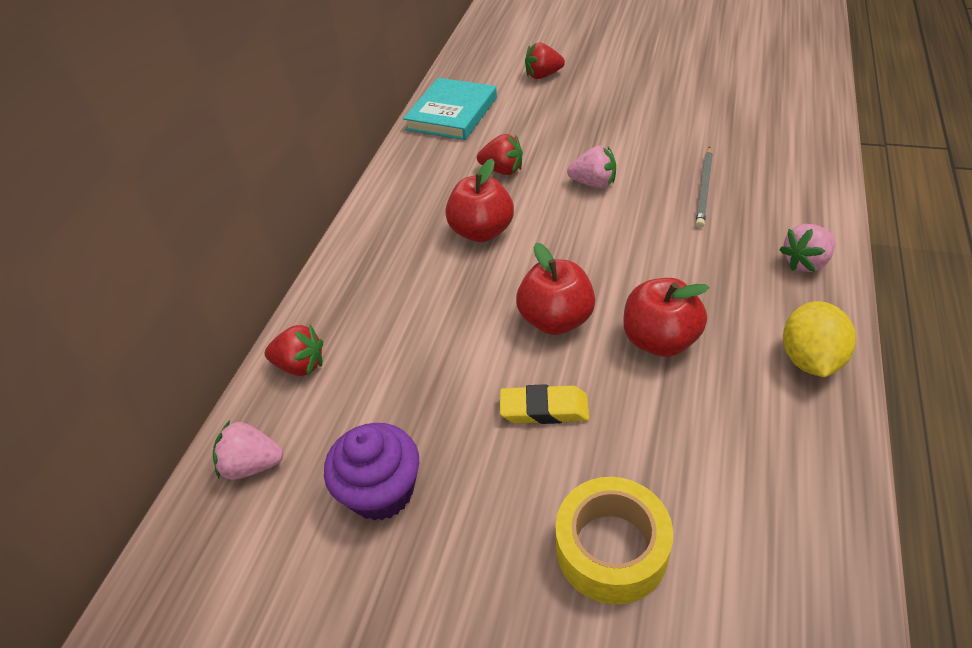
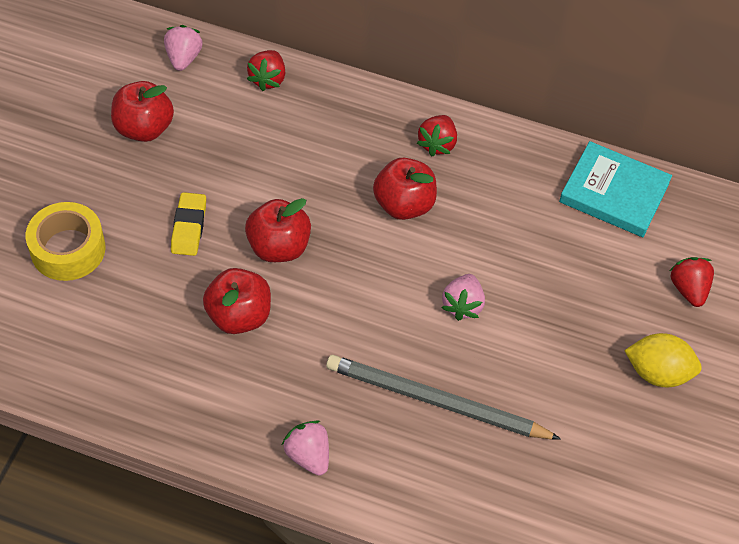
camera: 85 degrees right, 10 degrees up
purple cupcake [324,423,419,521] -> red apple [111,81,174,142]
red strawberry [477,134,523,175] -> red strawberry moved to [417,115,457,156]
grey pencil [696,147,713,228] -> grey pencil [326,355,561,439], size x1.77
yellow lemon [783,301,856,377] -> yellow lemon moved to [624,333,702,387]

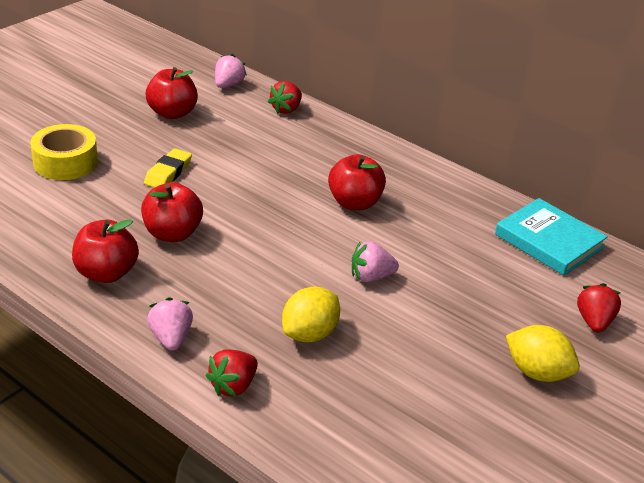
camera: 20 degrees right, 20 degrees down
red apple [245,198,311,262] -> red apple moved to [72,219,139,283]
grey pencil [326,355,561,439] -> yellow lemon [282,287,340,343]
red strawberry [417,115,457,156] -> red strawberry moved to [205,349,258,397]
pink strawberry [442,274,485,321] -> pink strawberry turned 45 degrees clockwise [352,241,399,282]

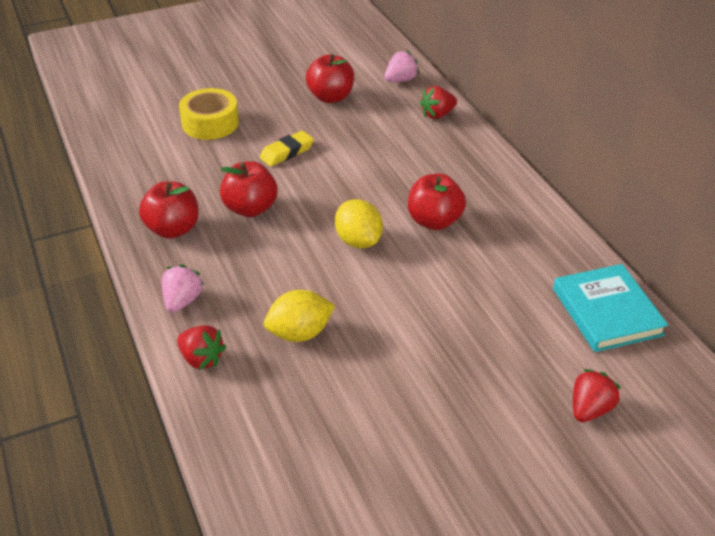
camera: 30 degrees right, 5 degrees up
red strawberry [205,349,258,397] -> red strawberry turned 120 degrees counterclockwise [177,325,226,370]
pink strawberry [352,241,399,282] -> none
yellow lemon [506,325,580,382] -> yellow lemon moved to [335,199,383,248]

